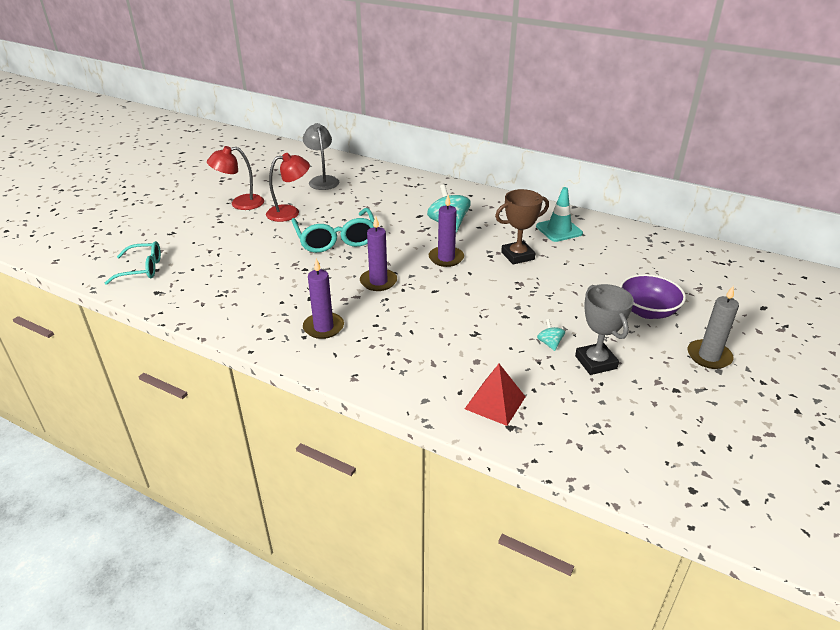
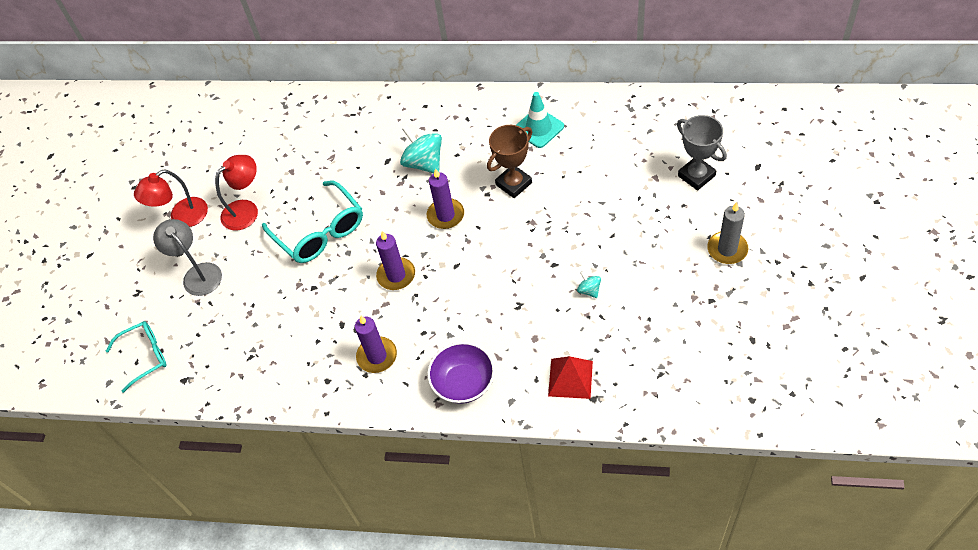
camera: 15 degrees left, 20 degrees up
grey lamp [303,123,339,190] -> grey lamp moved to [153,219,222,296]
grey trophy [575,284,634,375] -> grey trophy moved to [677,115,727,191]
purple bowl [620,274,686,319] -> purple bowl moved to [427,342,495,404]

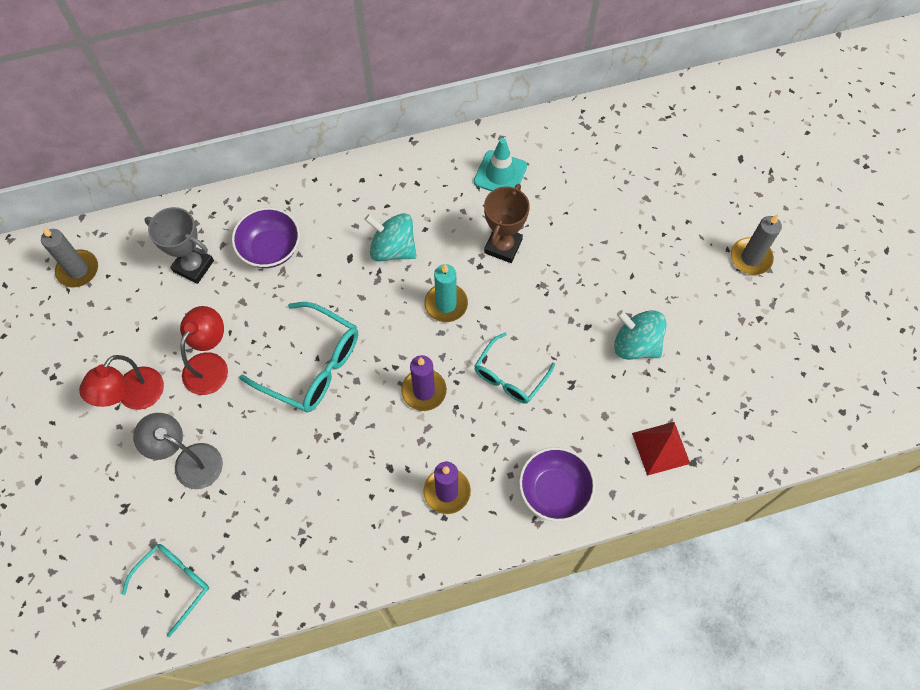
camera: 30 degrees left, 10 degrees up
purple candle [427,168,464,229] -> turquoise candle [424,264,468,322]
turquoise spinning top [577,271,601,298] -> turquoise spinning top [614,310,666,360], size x2.02
grey trophy [677,115,727,191] -> grey trophy moved to [144,207,214,284]
none -> grey candle [41,228,98,287]
none -> purple bowl [232,207,300,268]
none -> turquoise glasses [474,333,555,404]

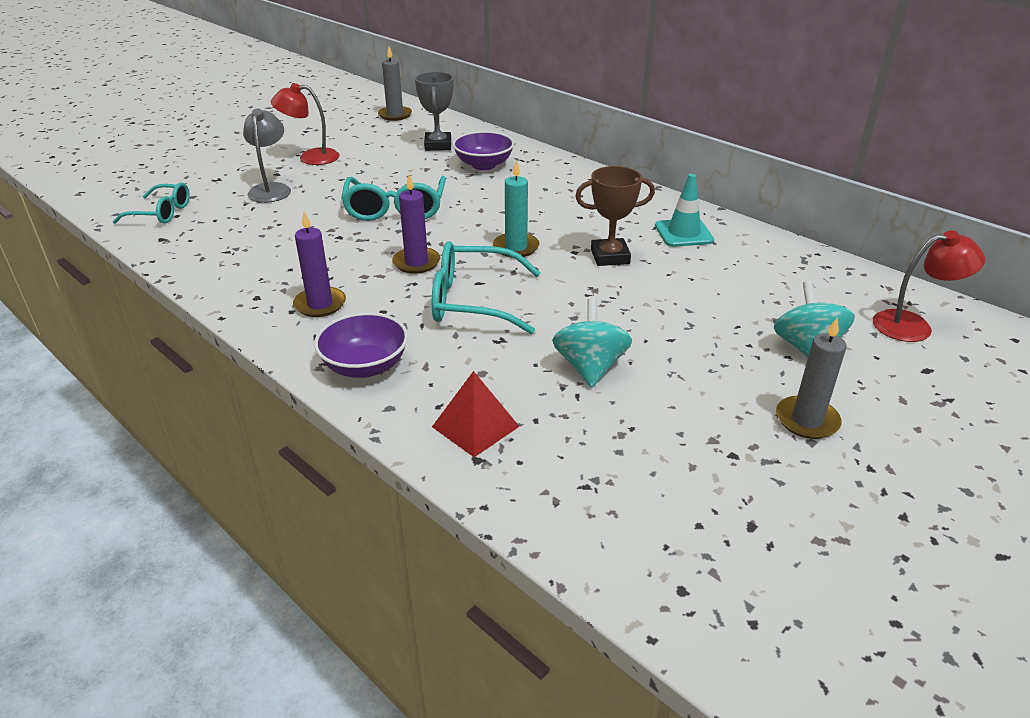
camera: 60 degrees right, 30 degrees down
red lamp [180,306,228,395] -> red lamp moved to [873,230,985,342]
turquoise spinning top [364,213,417,262] -> turquoise spinning top moved to [774,281,855,357]
turquoise glasses [474,333,555,404] -> turquoise glasses [432,241,541,334], size x1.54

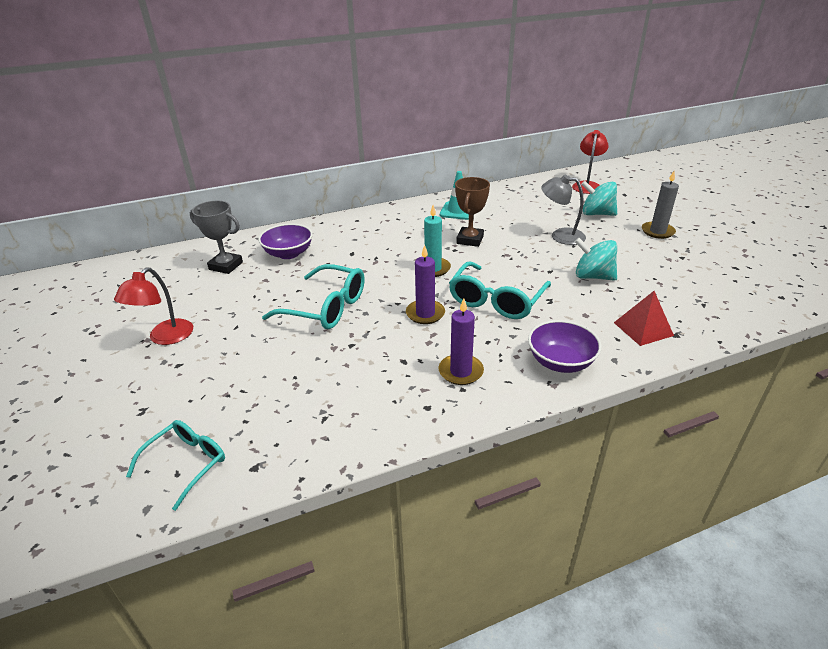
camera: 65 degrees left, 0 degrees up
grey lamp [243,108,291,203] -> grey lamp moved to [541,175,586,245]
grey candle [378,47,412,121] -> none

